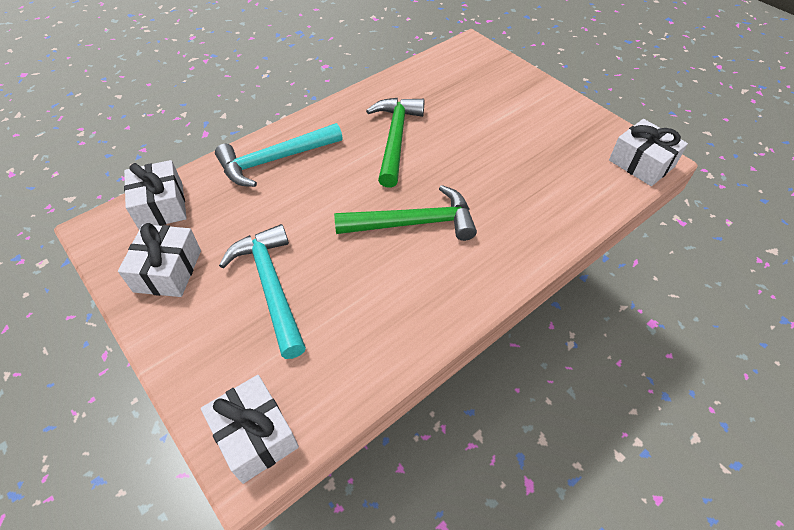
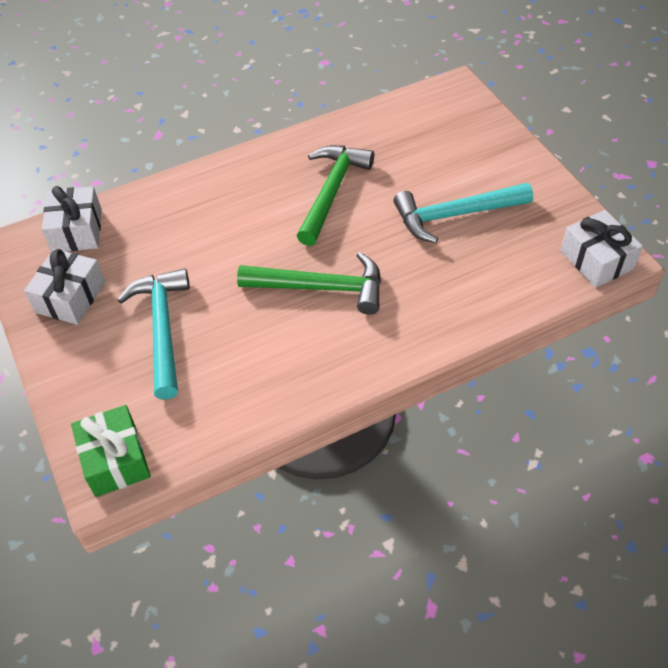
camera: 15 degrees right, 0 degrees up
white gift [201,375,299,484] -> green gift [71,405,151,497]
turquoise hammer [215,123,343,187] -> turquoise hammer moved to [393,183,533,243]

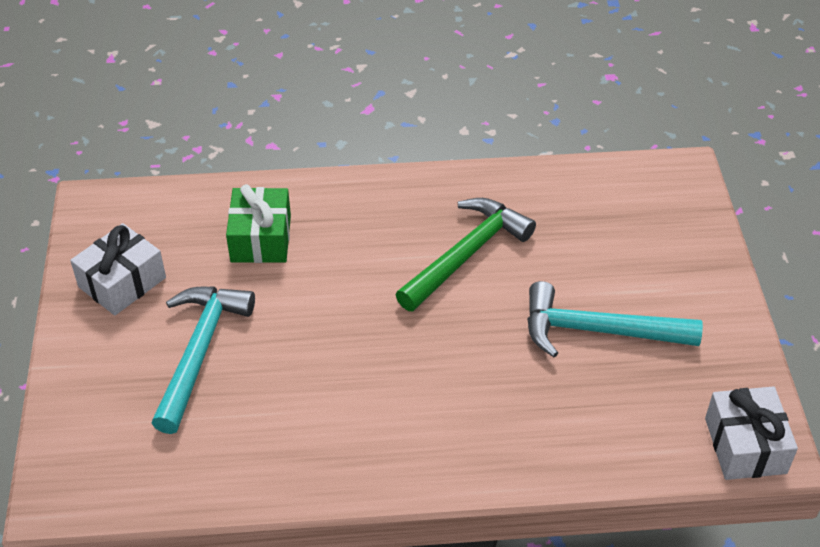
camera: 20 degrees right, 5 degrees down
white gift [42,186,102,252] -> none
green gift [71,405,151,497] -> green gift moved to [226,184,291,263]
green hammer [237,252,381,315] -> none

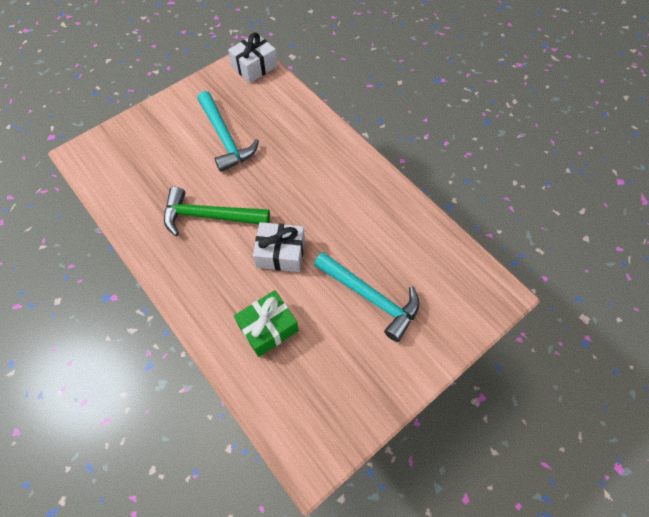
camera: 125 degrees left, 15 degrees up
white gift [70,223,166,315] -> white gift moved to [253,222,305,272]
turquoise hammer [152,287,255,434] -> turquoise hammer turned 120 degrees counterclockwise [314,252,419,342]

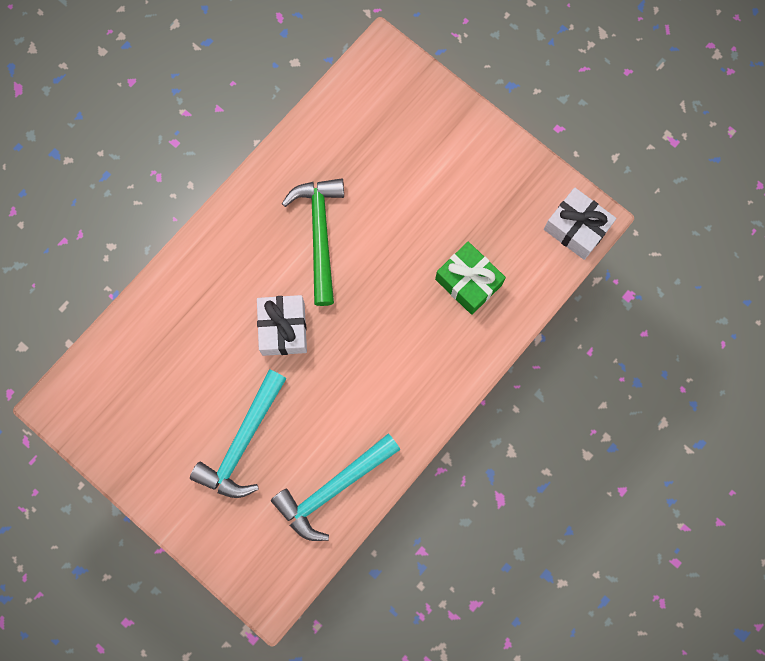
camera: 80 degrees right, 15 degrees up
turquoise hammer [197,91,259,172] -> turquoise hammer moved to [271,434,400,541]
green gift [234,290,299,357] -> green gift moved to [435,242,506,315]

